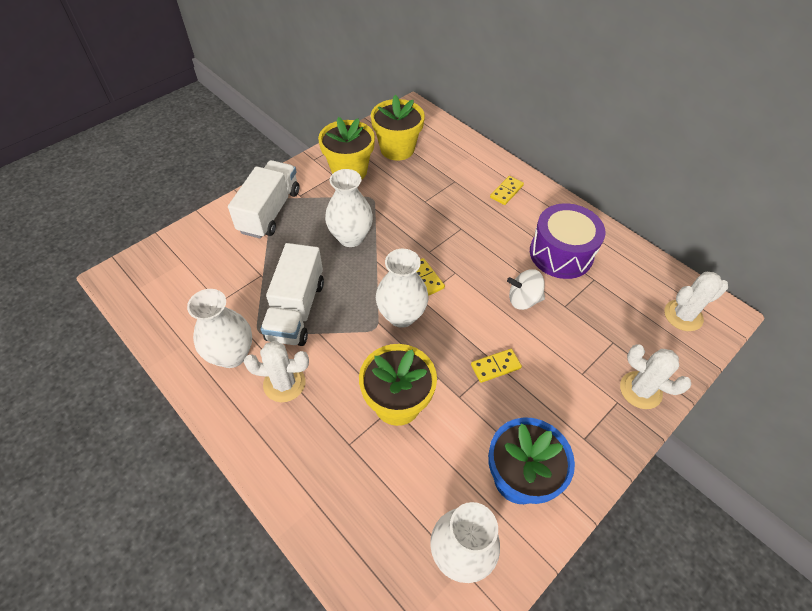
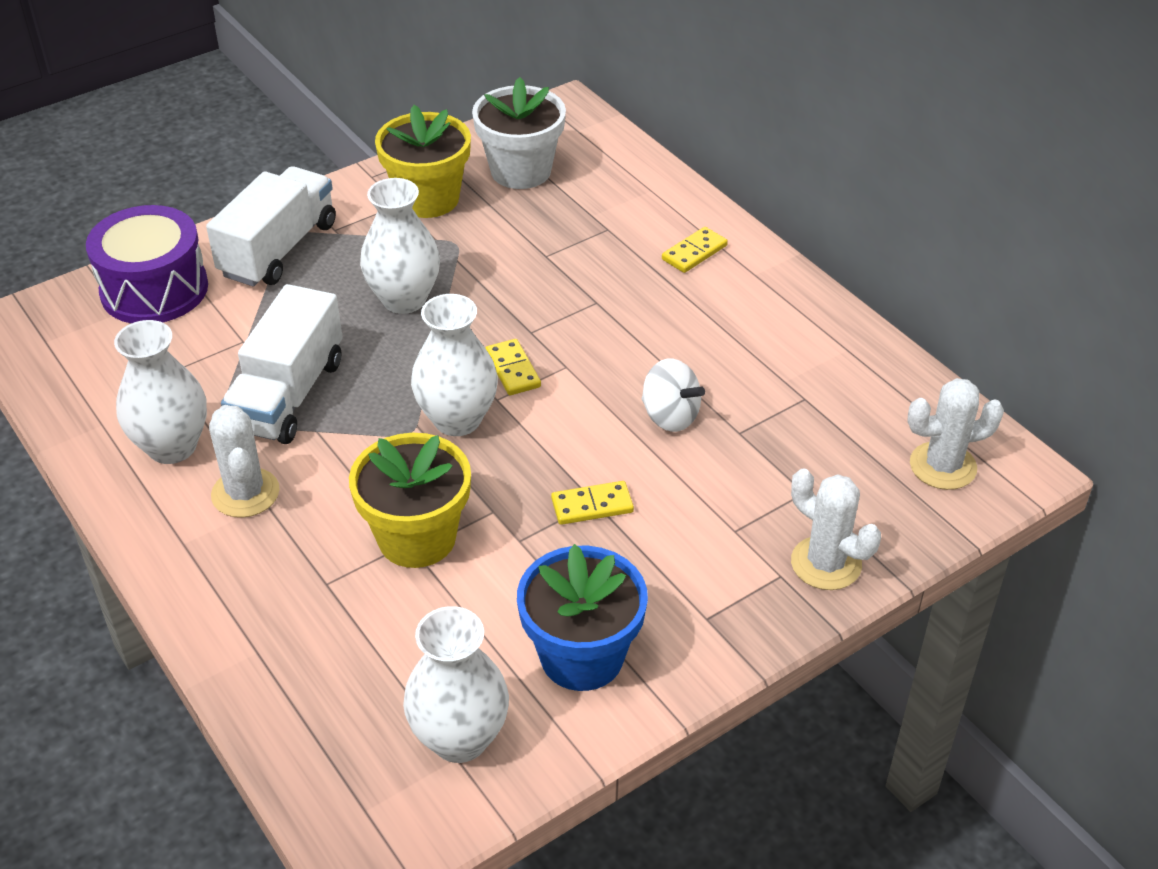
camera: 10 degrees right, 10 degrees down
white cactus [244,341,309,402] -> white cactus turned 60 degrees clockwise [209,405,280,518]
yellow flower pot [371,95,425,161] -> white flower pot [472,77,566,189]
white spinning top [507,269,545,310] -> white spinning top turned 150 degrees counterclockwise [642,359,705,432]
purple drum [530,203,606,279] -> purple drum moved to [86,205,208,324]

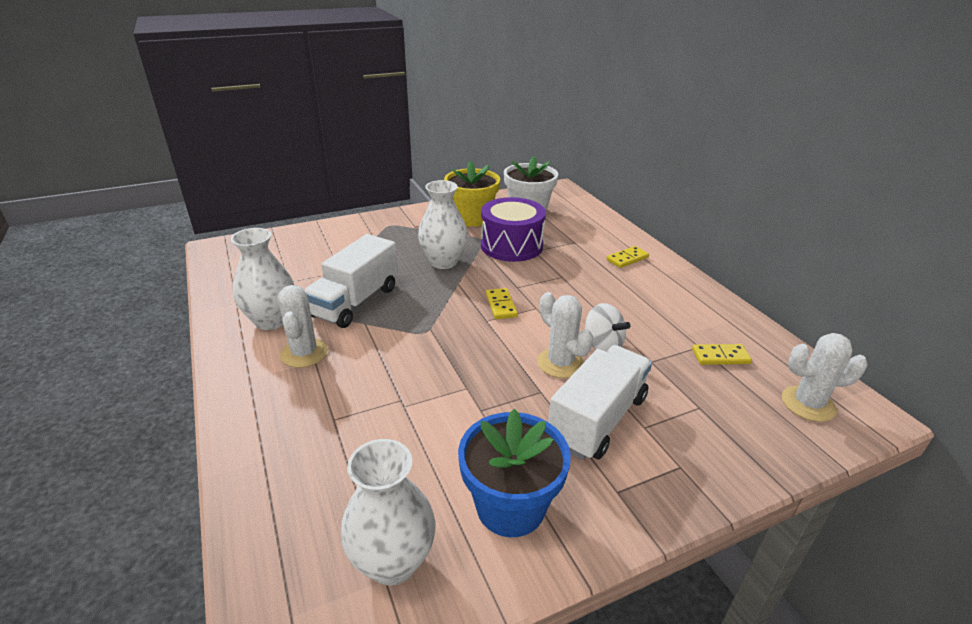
camera: 10 degrees right, 10 degrees down
purple drum [86,205,208,324] -> purple drum moved to [481,197,546,262]
white truck [206,166,336,287] -> white truck moved to [548,345,652,460]
yellow flower pot [349,433,471,568] -> none
white vase [411,294,498,436] -> none
yellow domino [551,481,634,525] -> yellow domino moved to [692,344,752,365]
white cactus [791,468,881,590] -> white cactus moved to [537,292,593,378]

